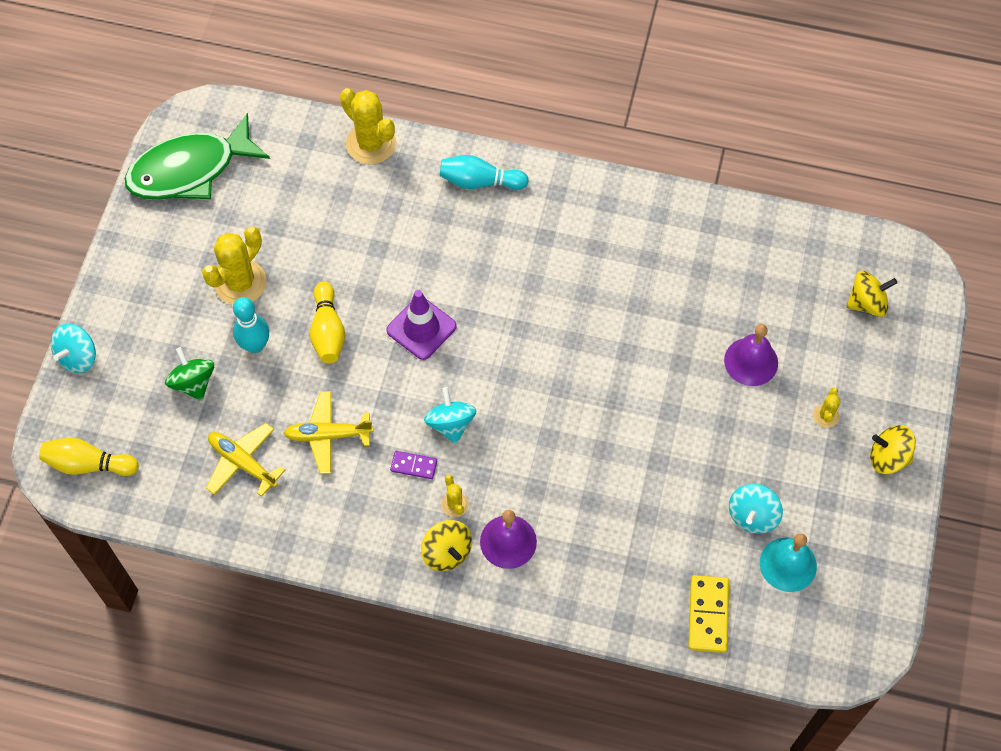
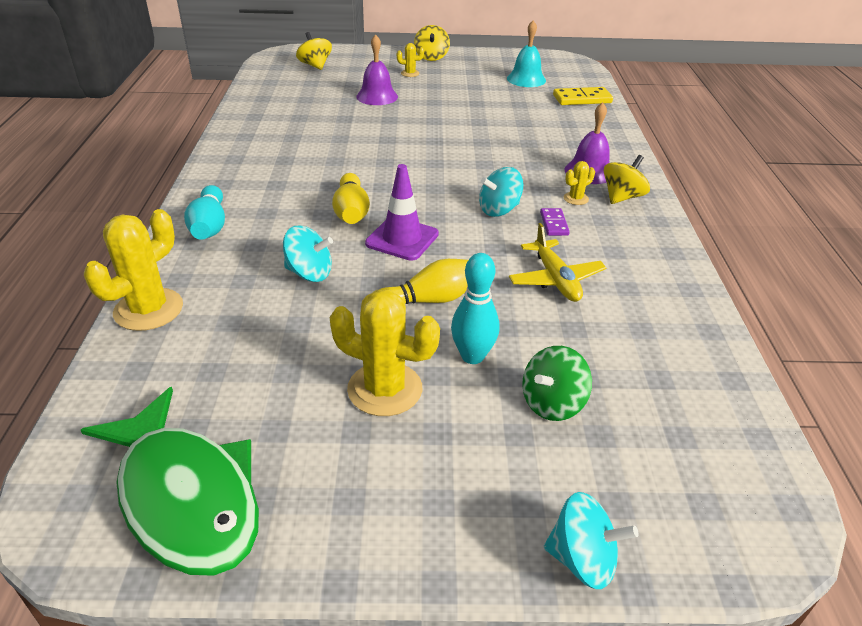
camera: 105 degrees left, 25 degrees down
yellow bowling pin [39,438,139,476] -> yellow bowling pin moved to [332,173,370,224]
yellow plane [206,423,285,497] -> none
turquoise spinning top [729,484,783,534] -> turquoise spinning top moved to [283,226,333,282]

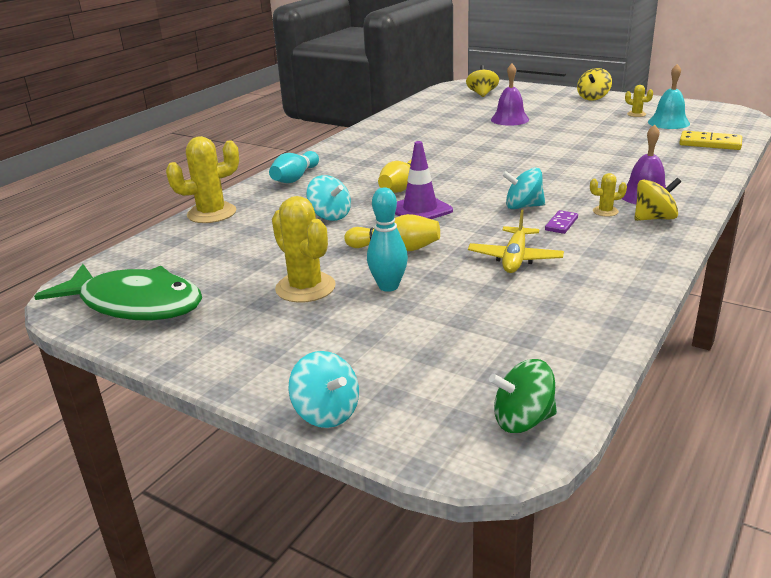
camera: 35 degrees right, 10 degrees down
green fish [81,387,259,576] -> green fish turned 60 degrees counterclockwise [34,264,202,320]
yellow cactus [397,43,424,77] -> yellow cactus moved to [625,85,653,117]
green spinning top [522,346,592,421] -> green spinning top moved to [489,359,557,433]

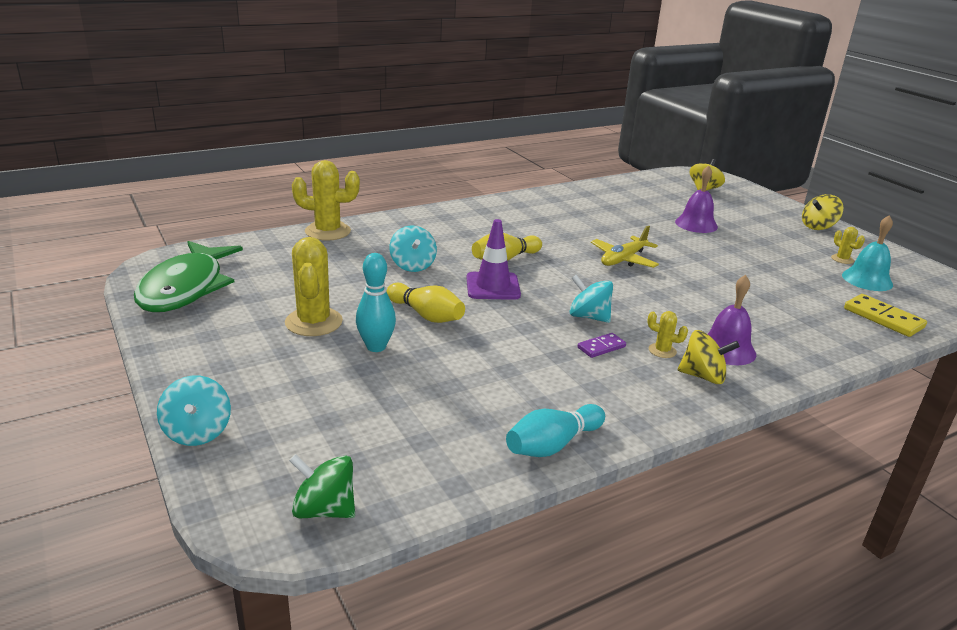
camera: 25 degrees right, 0 degrees up
green fish [34,264,202,320] -> green fish turned 45 degrees clockwise [134,241,243,312]
turquoise bowling pin [269,151,319,183] -> turquoise bowling pin moved to [506,404,605,457]
yellow plane [468,209,564,273] -> yellow plane moved to [591,226,659,268]

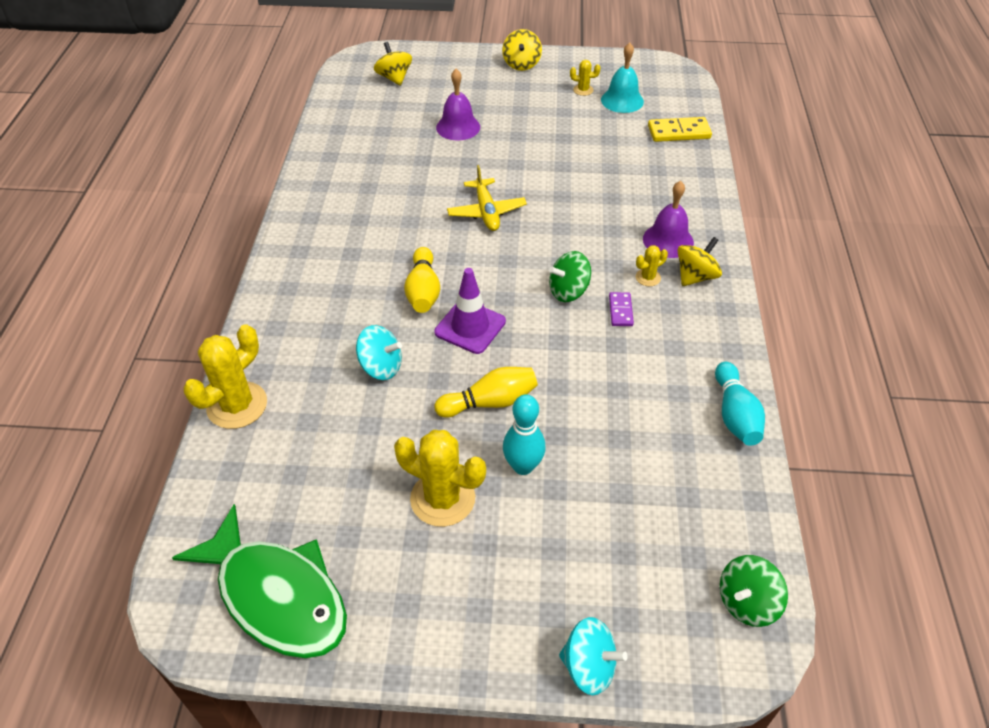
camera: 55 degrees left, 20 degrees up
turquoise spinning top [569,275,613,323] -> green spinning top [549,251,591,302]

